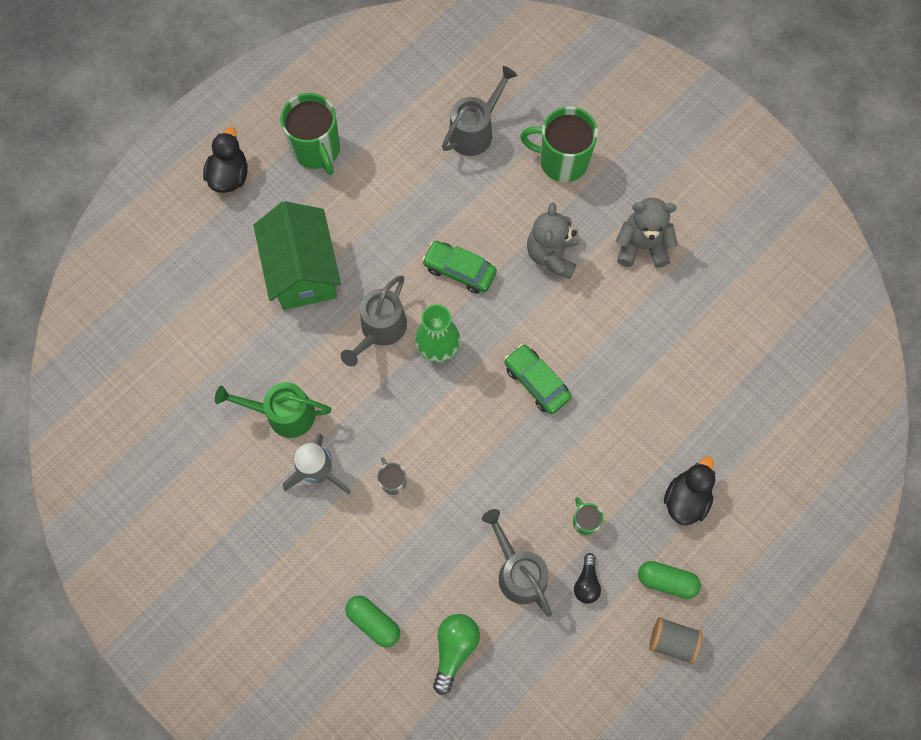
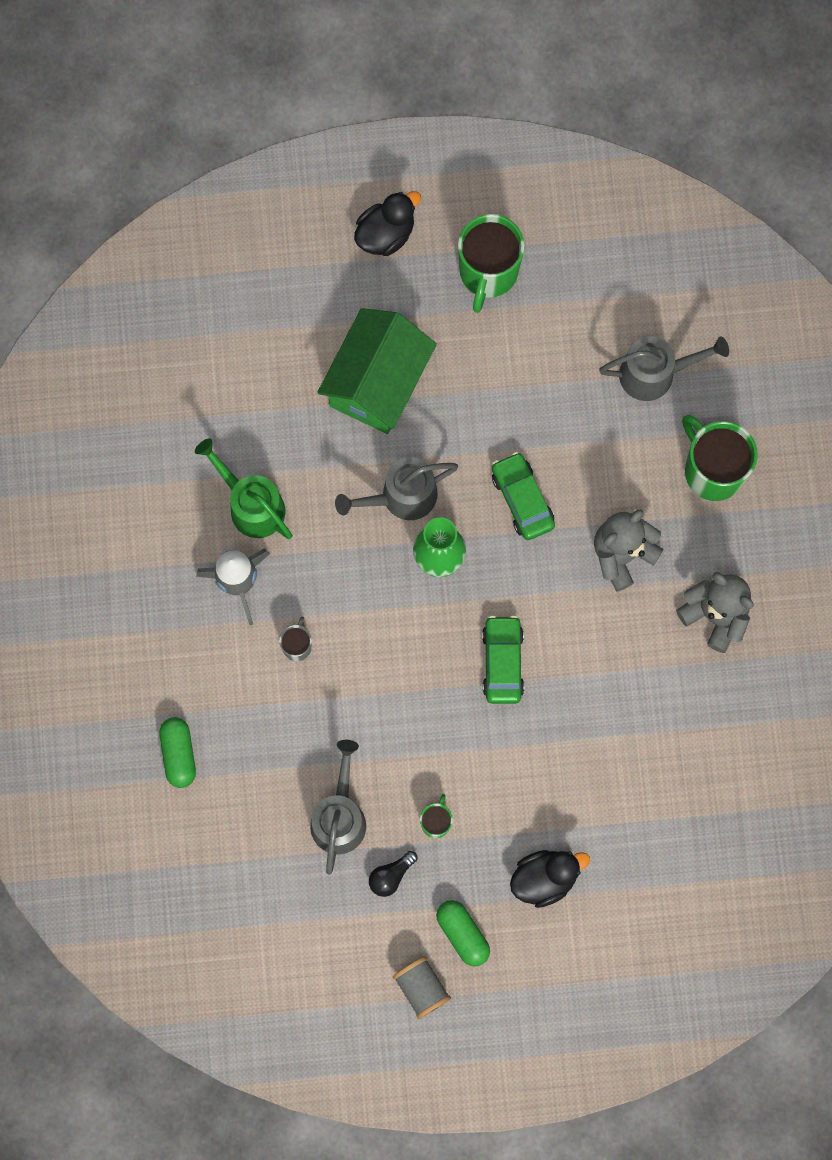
camera: 40 degrees right, 5 degrees up
green light bulb [433,614,480,695] -> none

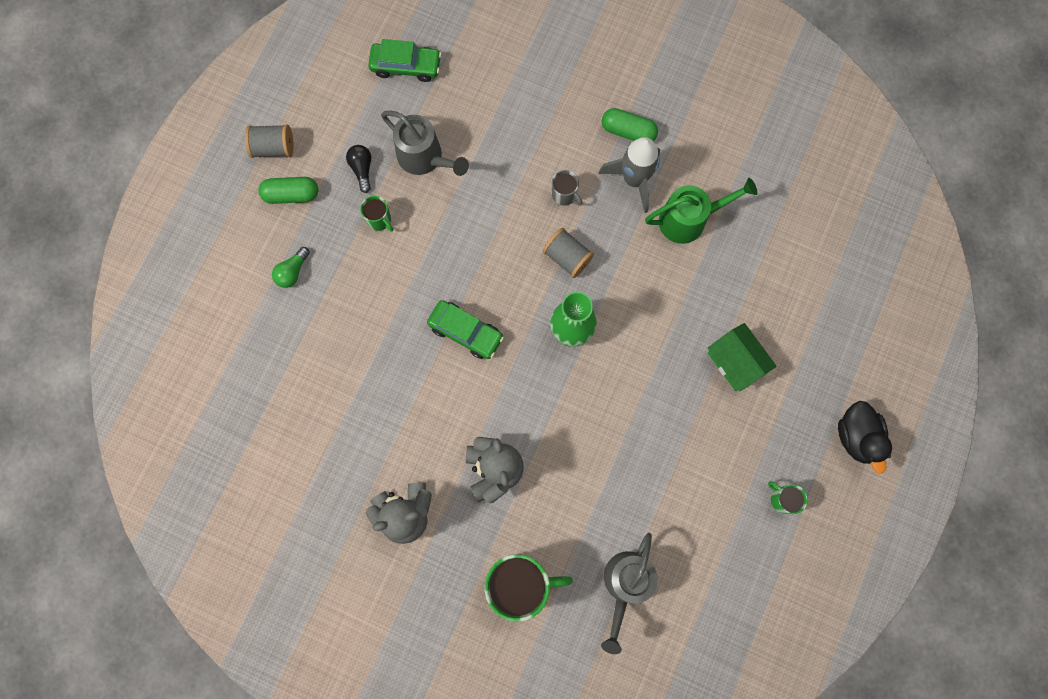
camera: 120 degrees right, 0 degrees up
green capsule [159,717,196,788] -> green capsule moved to [602,108,658,141]
green house [317,308,437,434] -> green house [708,323,777,392], size x0.61
grey watering can [335,457,458,520] -> none
green mug [458,214,524,313] -> green mug [768,481,808,514], size x0.48
green car [492,452,555,540] -> green car moved to [368,39,442,82]
black duck [510,850,590,908] -> green light bulb [272,247,310,288]
none -> grey spool [543,228,594,278]

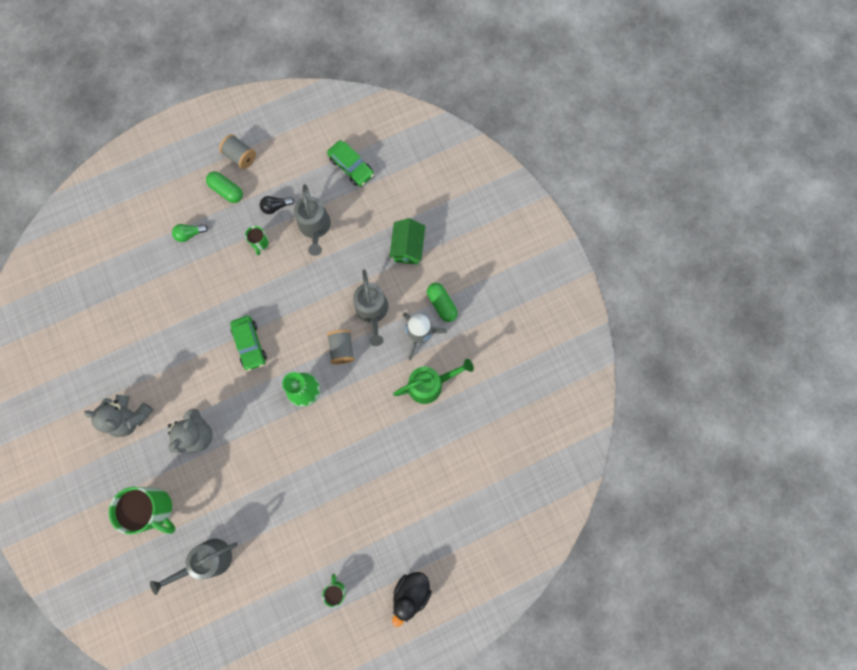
camera: 40 degrees right, 0 degrees up
black light bulb [346,145,371,193] -> black light bulb turned 135 degrees counterclockwise [260,196,294,214]
grey mug [552,170,583,206] -> grey watering can [353,269,388,346]
green watering can [645,178,757,244] -> green watering can turned 45 degrees counterclockwise [393,359,474,404]
green house [708,323,777,392] -> green house moved to [389,218,425,265]

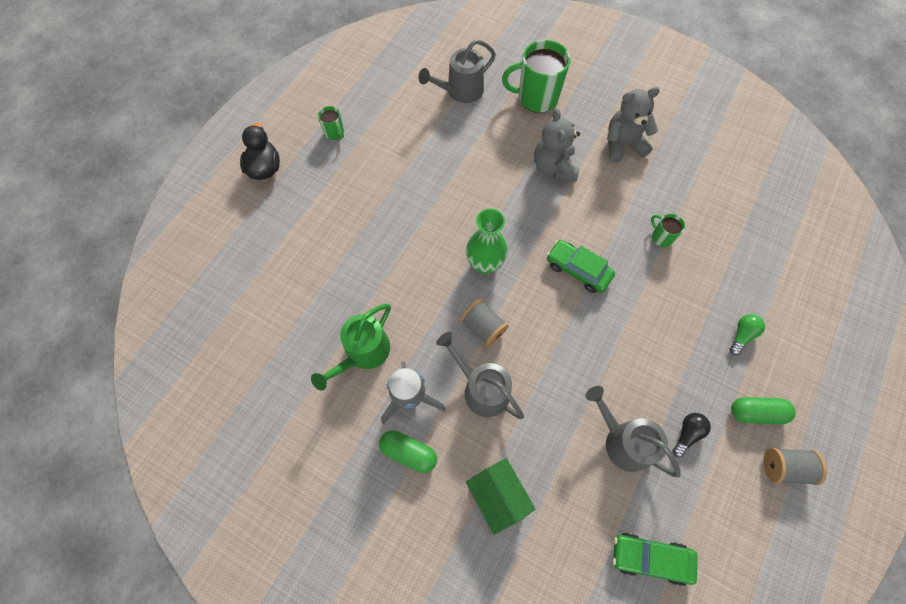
camera: 145 degrees right, 10 degrees down
grey watering can [150,539,238,595] -> grey watering can turned 150 degrees counterclockwise [418,39,496,103]
green mug [245,226,269,255] -> green mug moved to [651,214,685,247]

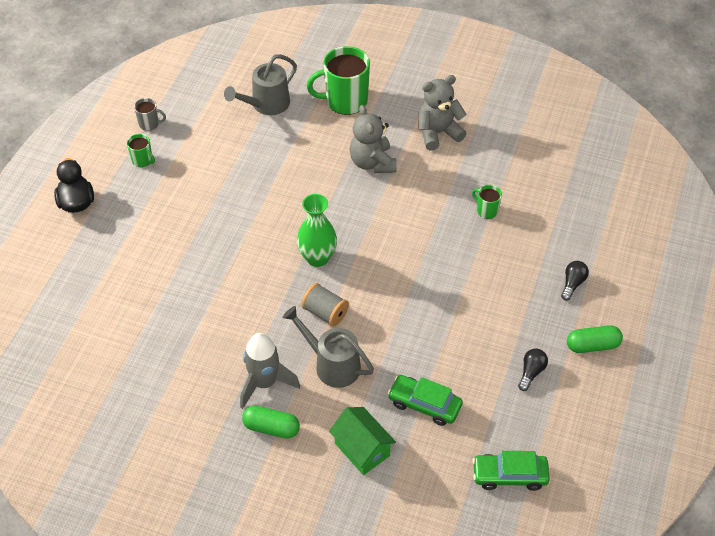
camera: 10 degrees left, 15 degrees down
green watering can [311,304,391,391] -> none
green car [547,240,615,293] -> green car moved to [388,375,463,426]
grey watering can [585,386,681,478] -> none
green light bulb [729,314,765,355] -> black light bulb [561,261,589,301]
grey spool [764,448,827,485] -> none
none -> grey mug [134,98,166,131]

